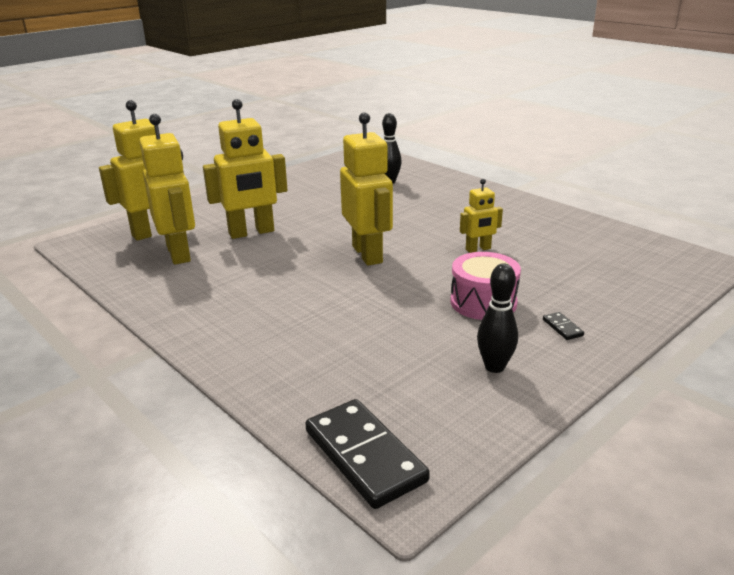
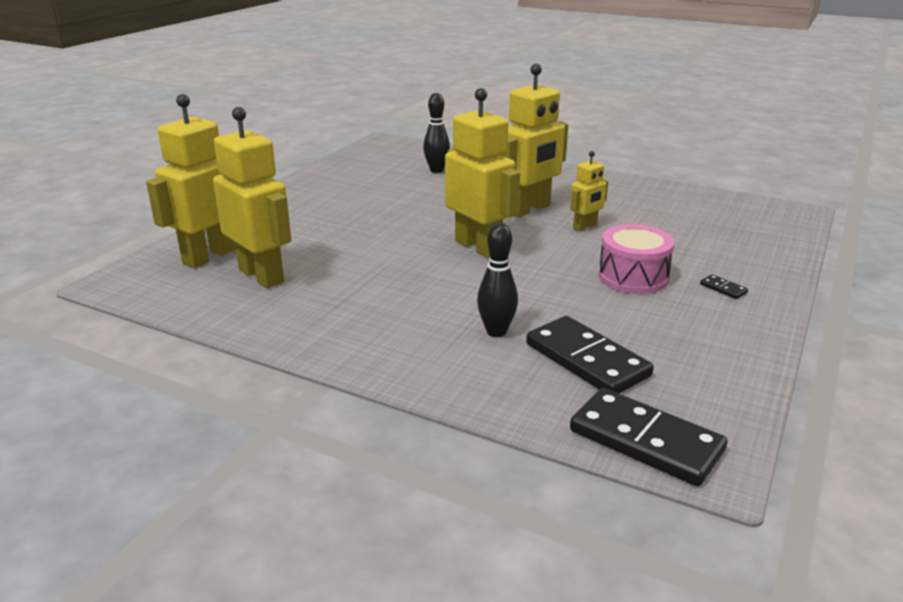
camera: 20 degrees left, 0 degrees up
yellow robot [203,99,287,239] -> yellow robot moved to [501,64,568,217]
black bowling pin [477,264,518,373] -> black bowling pin moved to [477,223,518,337]
none -> black domino [526,316,654,394]

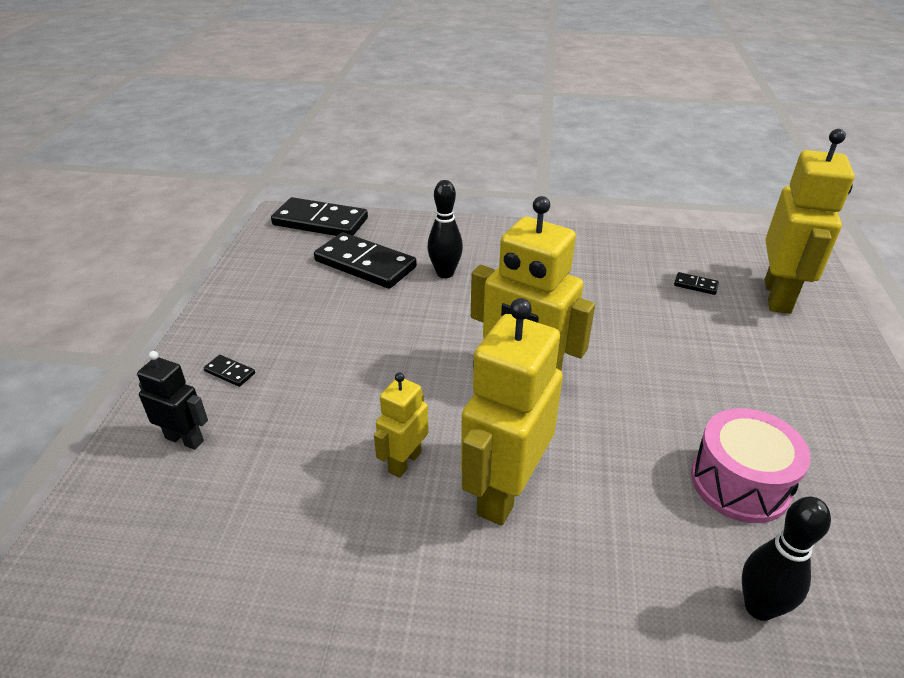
camera: 160 degrees right, 10 degrees up
yellow robot [213,107,291,288] -> black domino [674,272,719,295]
pink drum [598,224,675,294] -> pink drum moved to [691,408,811,523]
none -> black robot [137,351,208,450]

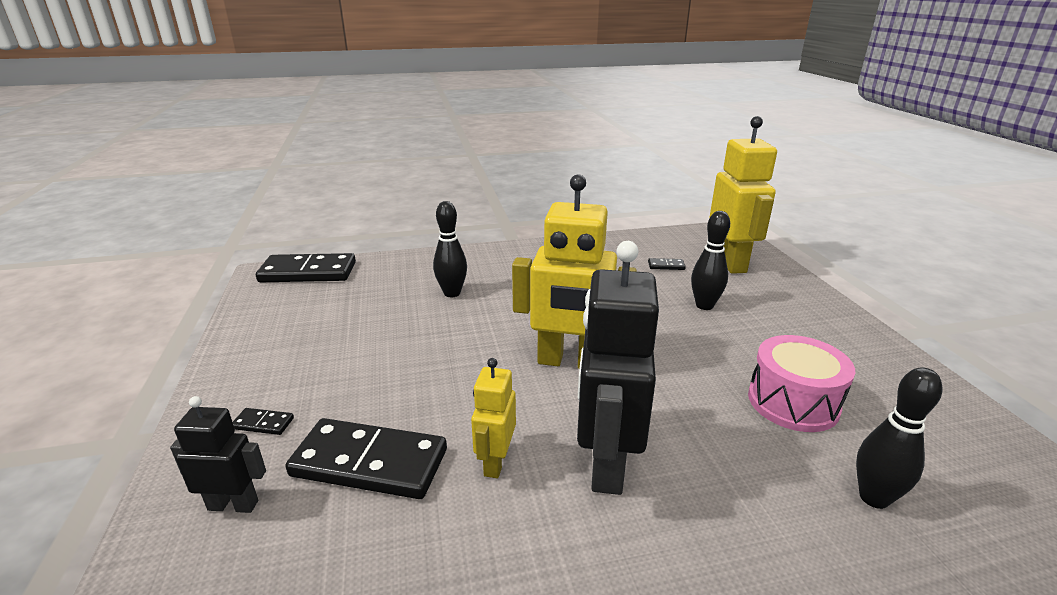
camera: 20 degrees left, 10 degrees down
black domino [314,232,417,289] -> black domino moved to [285,418,447,499]
yellow robot [461,298,563,526] -> black robot [577,241,659,495]
none -> black bowling pin [691,211,730,310]

